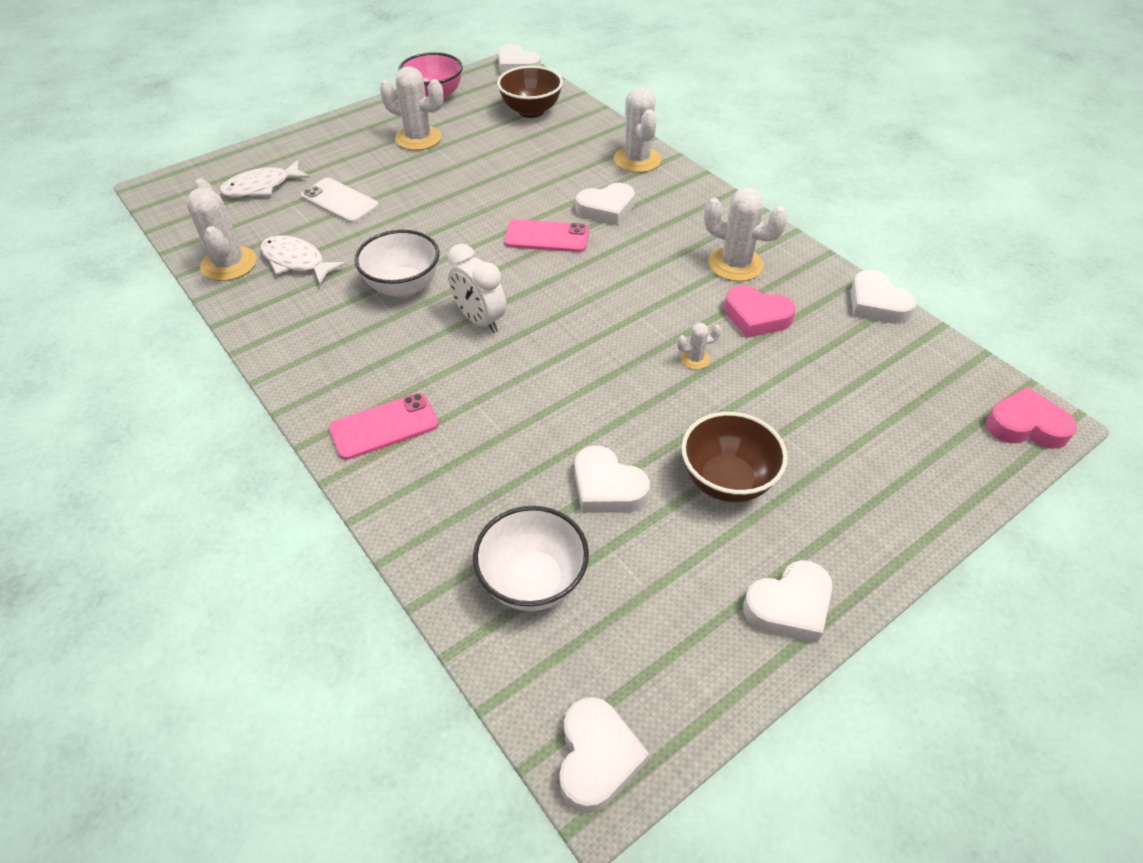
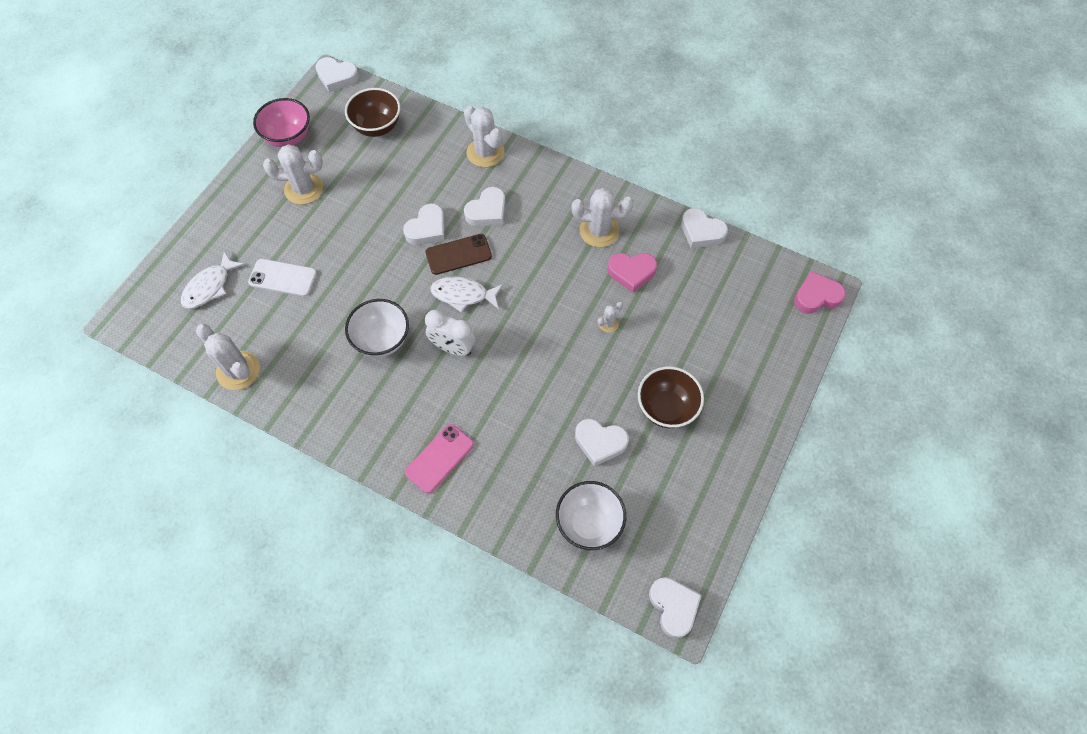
camera: 25 degrees left, 15 degrees up
white fish [260,235,346,284] -> white fish moved to [430,276,503,313]
pink phone [504,219,589,252] -> brown phone [425,234,492,275]
white heart [743,560,833,643] -> white heart moved to [403,203,445,245]

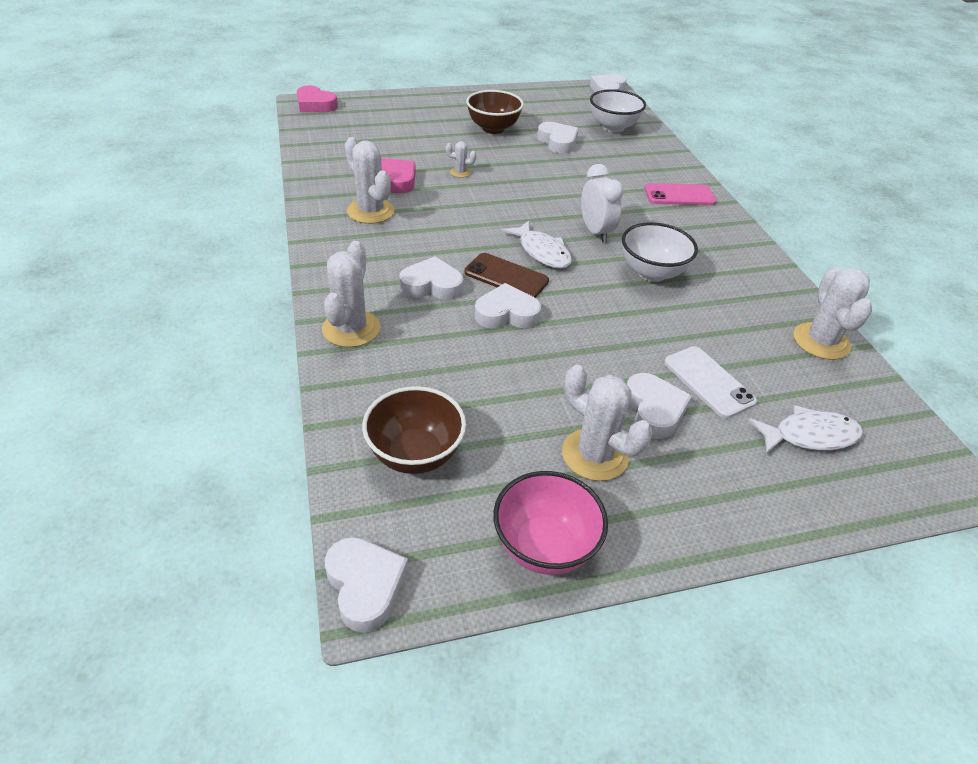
camera: 135 degrees left, 20 degrees down
white heart [681,208,728,248] -> white heart moved to [627,373,692,439]

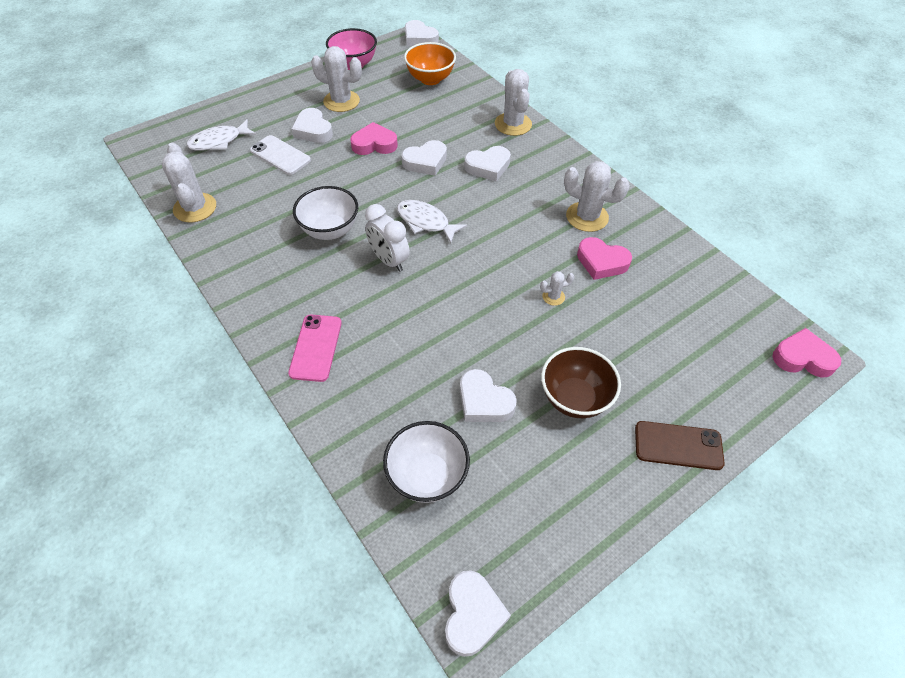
camera: 160 degrees right, 10 degrees up
brown bowl [362,386,466,474] -> orange bowl [404,42,456,85]
brown phone [464,253,549,298] -> brown phone moved to [635,421,725,470]
pink phone [644,183,716,205] -> pink phone turned 60 degrees counterclockwise [288,315,342,382]
none -> pink heart [350,122,398,155]

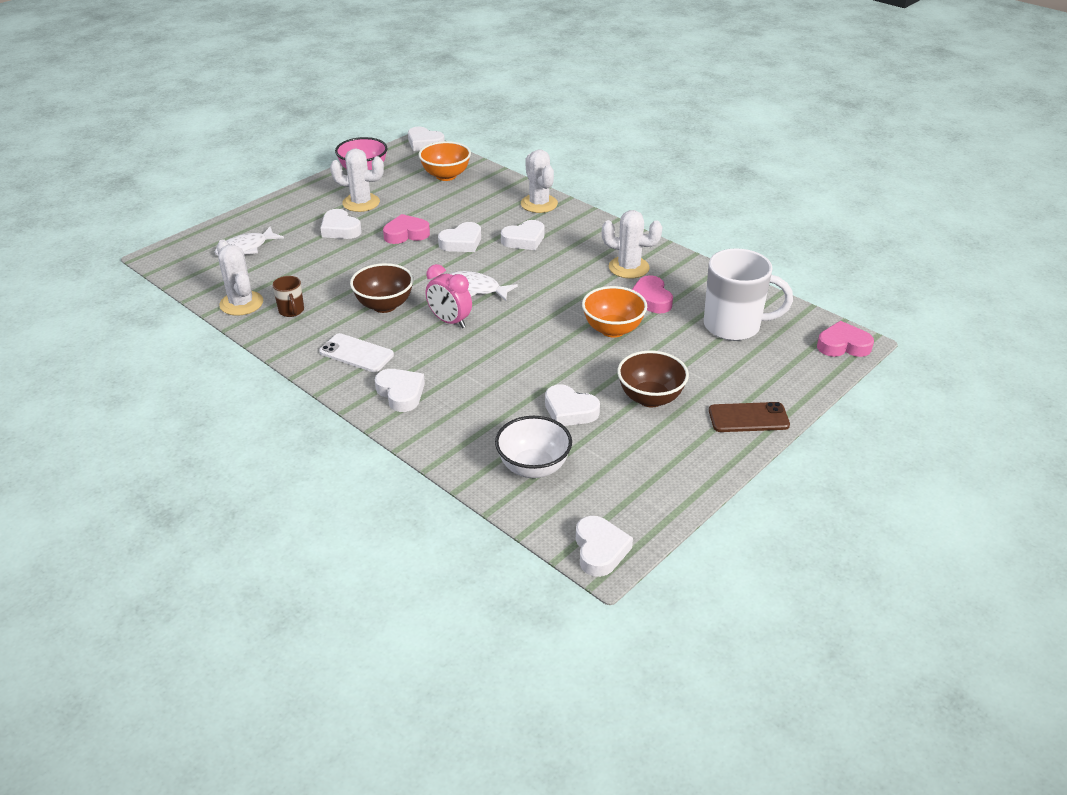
camera: 10 degrees left, 15 degrees down
white phone [250,135,311,175] -> white phone moved to [319,333,394,372]
pink phone [288,315,342,382] -> white heart [375,369,425,412]
white bowl [293,186,358,240] -> brown bowl [350,263,414,313]
white clock [365,204,410,272] -> pink clock [426,264,472,328]
white cactus [540,271,574,306] -> orange bowl [582,286,647,338]
pink heart [577,237,632,280] -> pink heart turned 60 degrees clockwise [632,275,673,313]
none -> brown mug [272,276,304,317]
none -> white mug [704,248,793,341]

